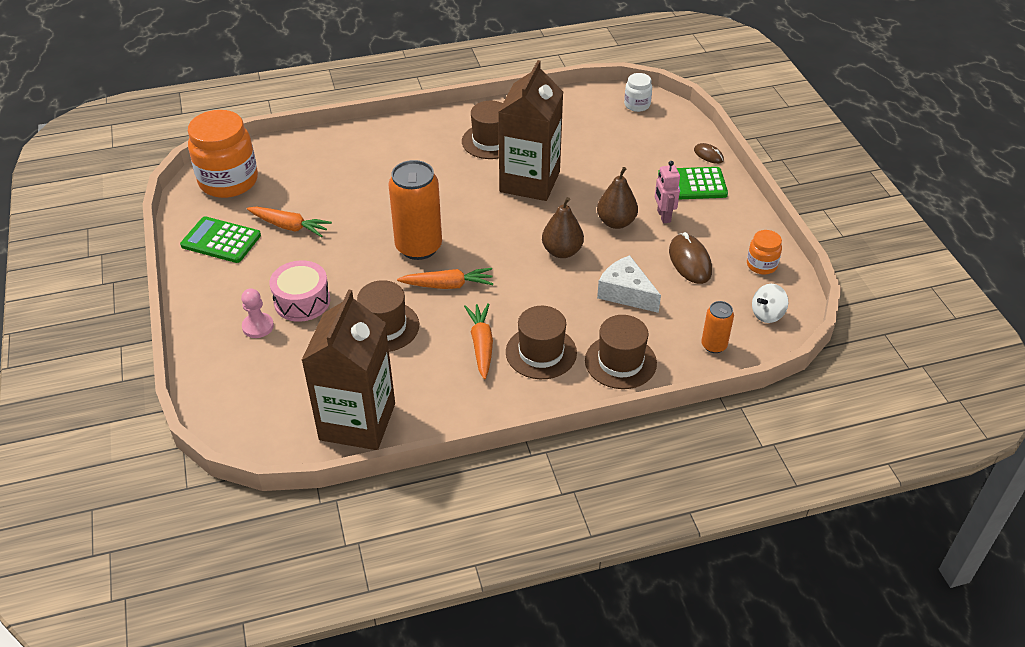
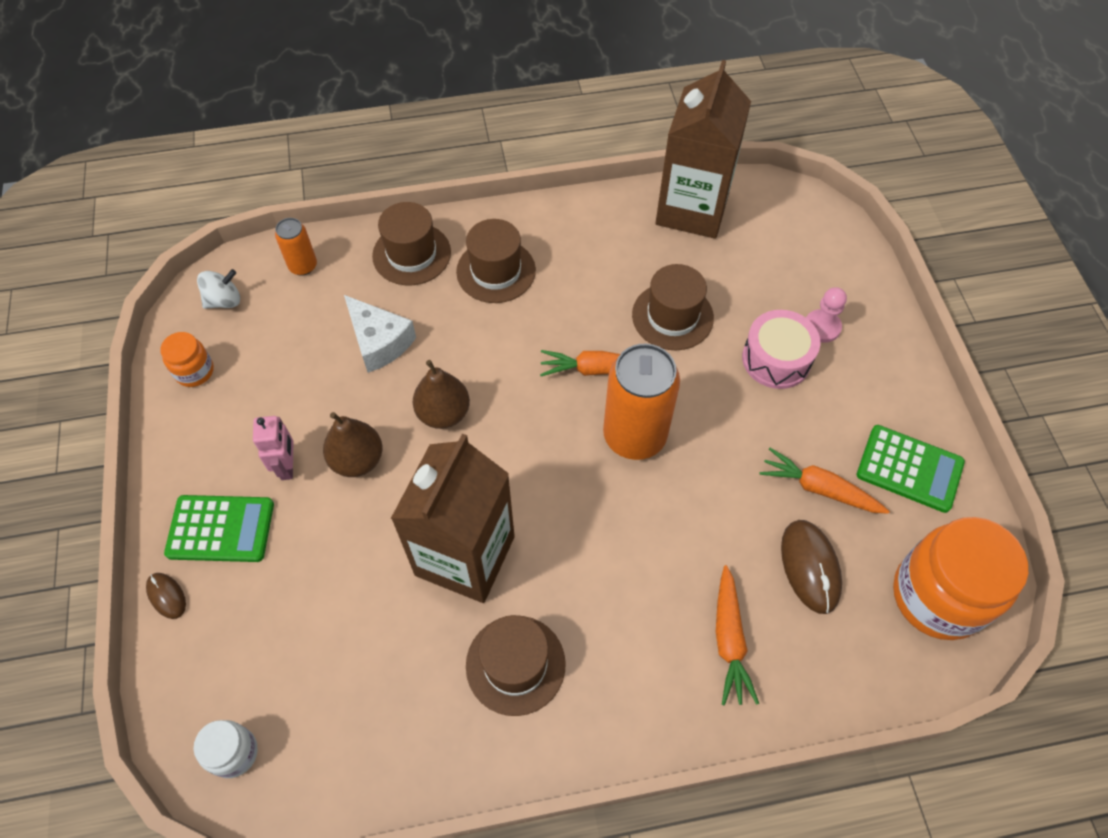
camera: 175 degrees left, 15 degrees up
orange carrot [464,303,493,379] -> orange carrot moved to [716,565,759,706]
brown mouse [669,232,712,284] -> brown mouse moved to [781,520,842,614]

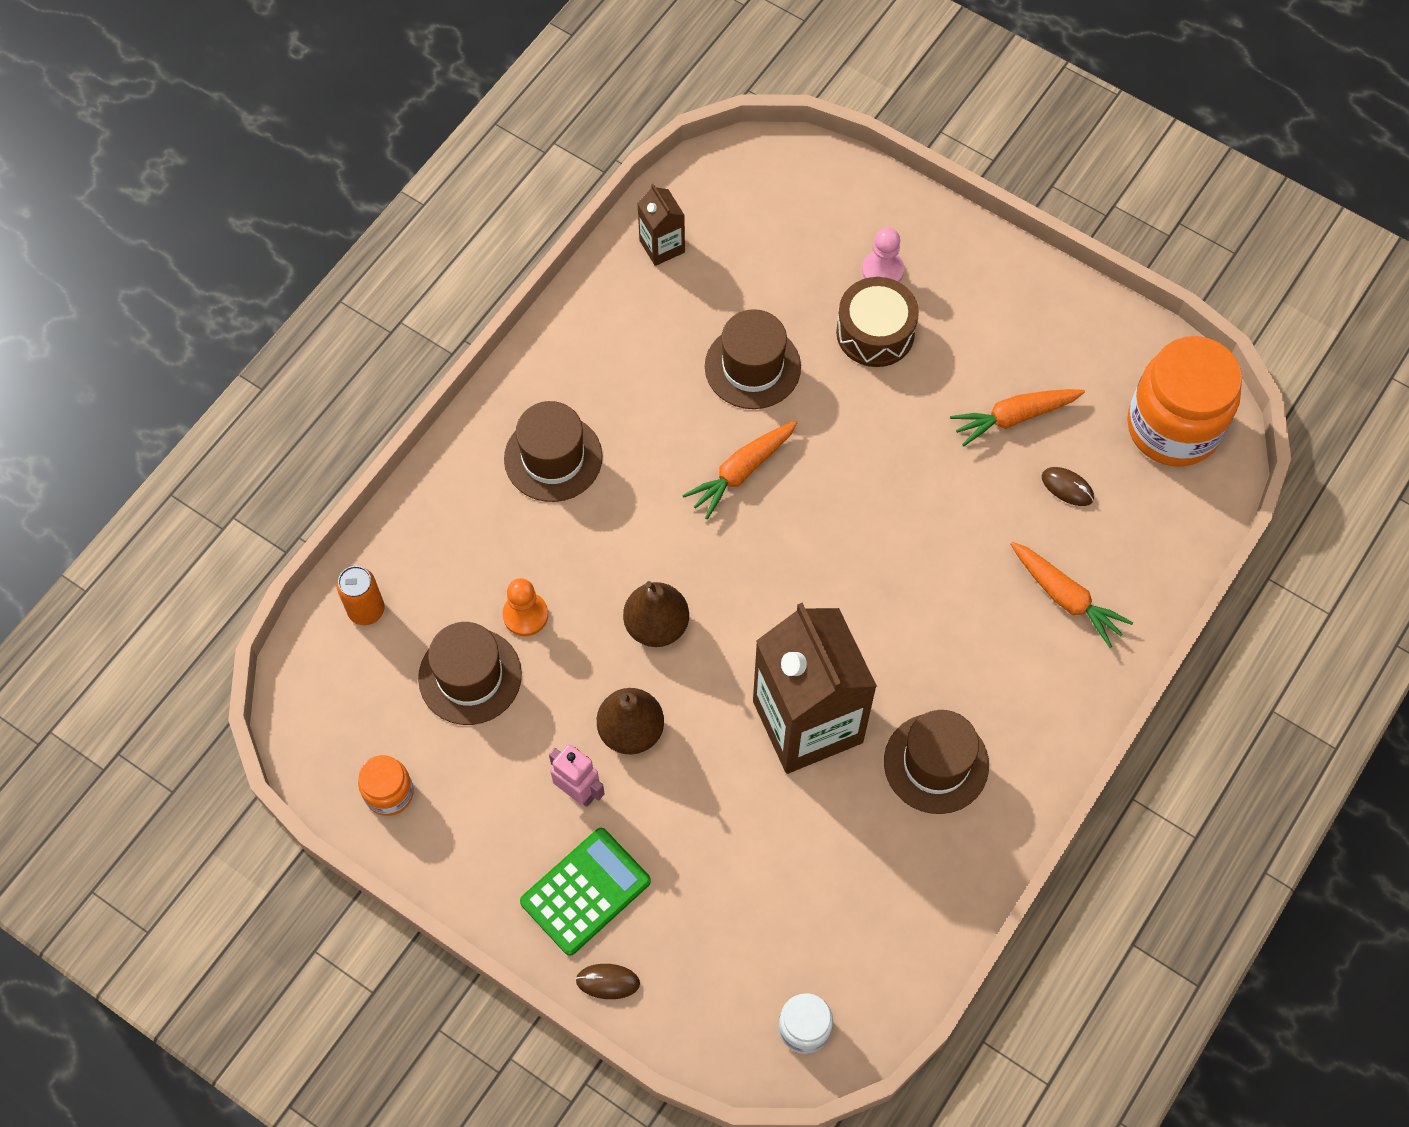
camera: 45 degrees left, 5 degrees up
white spinning top [197,269,240,309] -> none
white cheese [344,295,416,373] -> orange pawn [502,578,548,636]
brown hat [372,202,451,285] -> brown hat moved to [418,622,522,725]
orange can [603,344,680,460] -> none
brown carton [656,60,751,239] -> brown carton [637,184,685,266], size x0.45
pink drum [742,310,820,389] -> brown drum [836,277,919,367]
brown mouse [781,520,842,614] -> brown mouse [1042,467,1094,506], size x0.56
green calculator [857,425,965,513] -> none

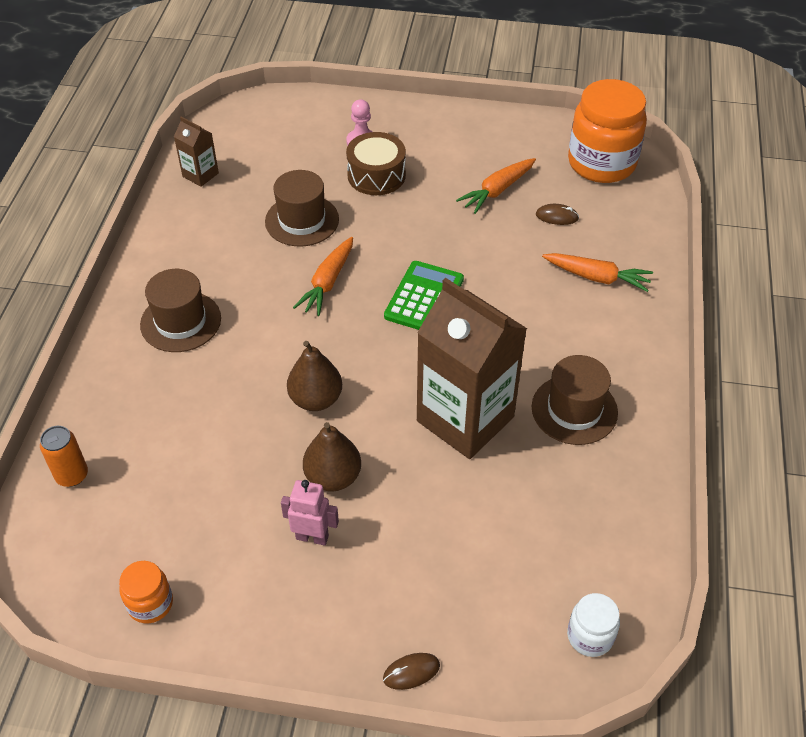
camera: 25 degrees left, 15 degrees down
brown hat [418,622,522,725] -> none
orange pawn [502,578,548,636] -> none
green calculator [520,828,651,956] -> green calculator moved to [384,261,464,330]

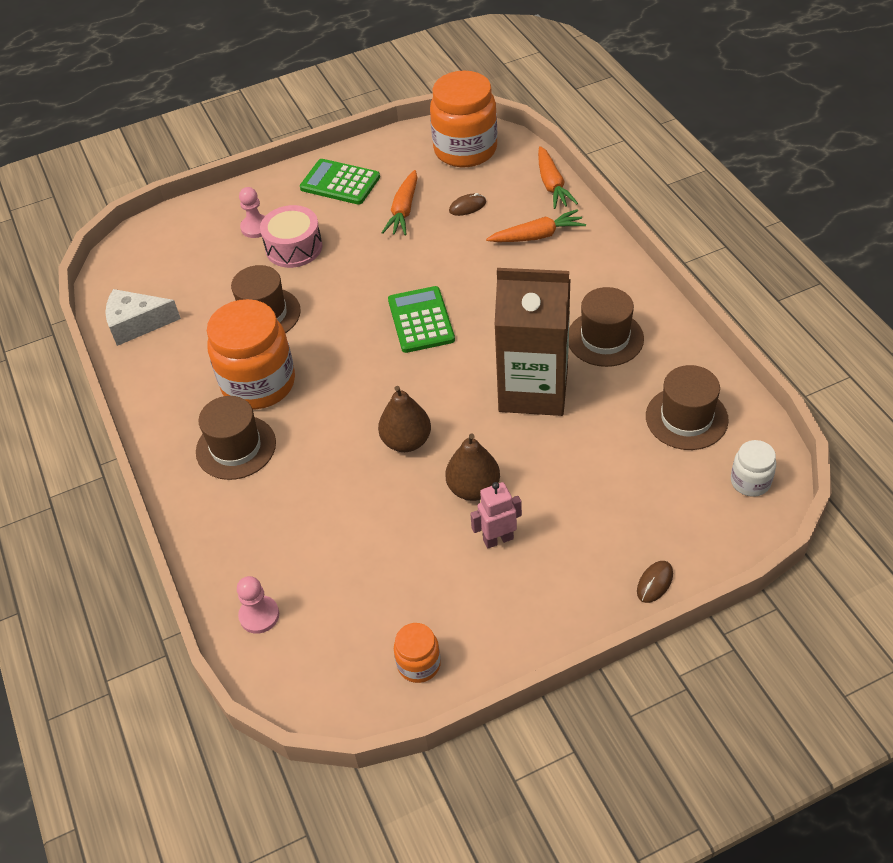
camera: 30 degrees left, 0 degrees up
orange can [40,426,88,487] -> pink pawn [237,576,279,634]
brown carton [174,117,219,187] -> white cheese [105,289,181,346]
orange carrot [293,237,353,316] -> orange carrot moved to [538,146,578,209]
brown drum [346,132,406,195] -> pink drum [260,205,322,268]
none -> orange jar [207,299,295,409]
none -> green calculator [300,159,380,205]
none -> brown hat [646,365,729,450]

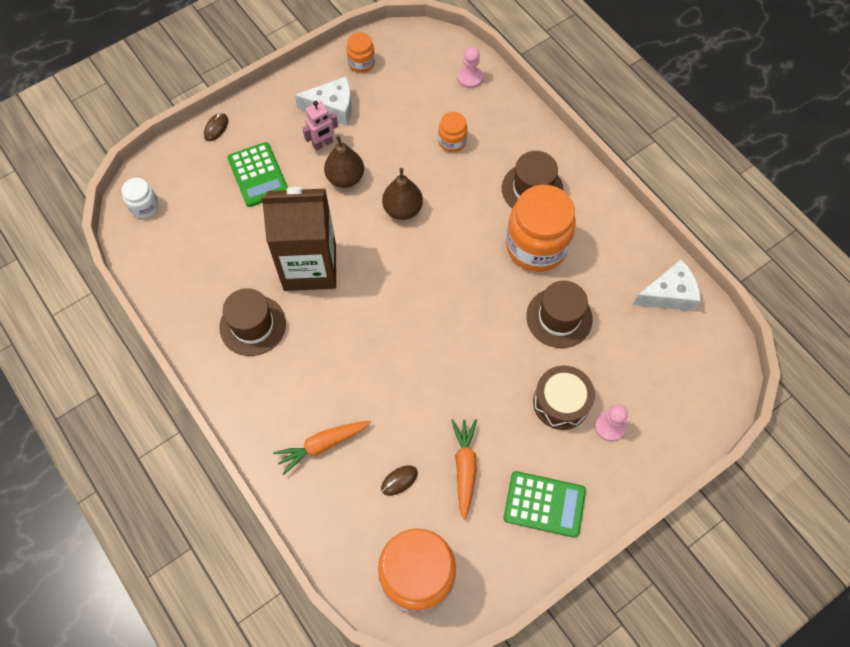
camera: 165 degrees right, 15 degrees up
pink drum [260,205,322,268] -> brown drum [533,366,595,430]
green calculator [388,286,455,353] -> green calculator moved to [227,142,288,207]
orange carrot [538,146,578,209] -> none
brown hat [646,365,729,450] -> none
none -> white cheese [295,76,352,125]
none -> orange jar [438,112,468,152]

